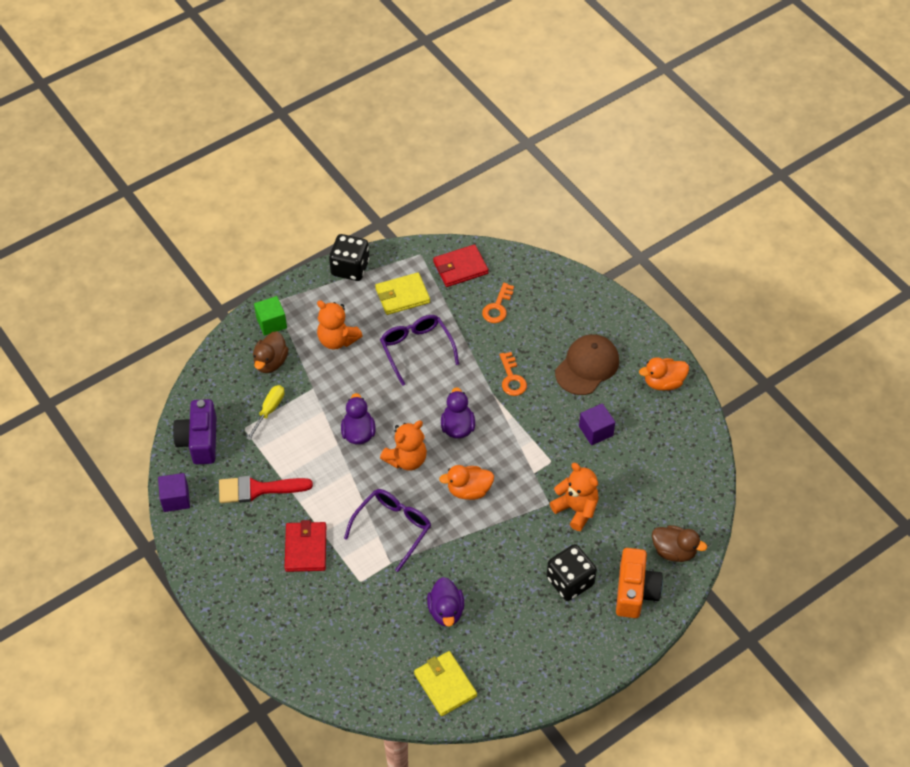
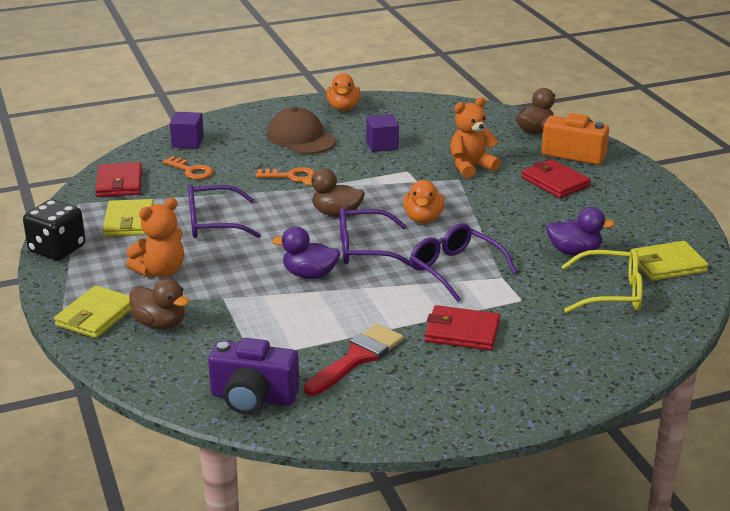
camera: 75 degrees left, 25 degrees down
purple cube [158,473,190,512] -> purple cube moved to [170,112,204,149]
red brush [219,476,313,503] -> red brush turned 150 degrees counterclockwise [304,324,404,396]
yellow screwdriver [246,385,285,440] -> none
green cube [254,296,287,336] -> yellow wallet [54,285,131,338]
orange teddy bear [380,421,427,471] -> purple glasses [340,207,412,267]
purple duck [441,387,475,439] -> brown duck [303,168,365,217]
black dice [546,544,597,601] -> red wallet [521,159,591,198]
none -> yellow glasses [561,249,643,313]

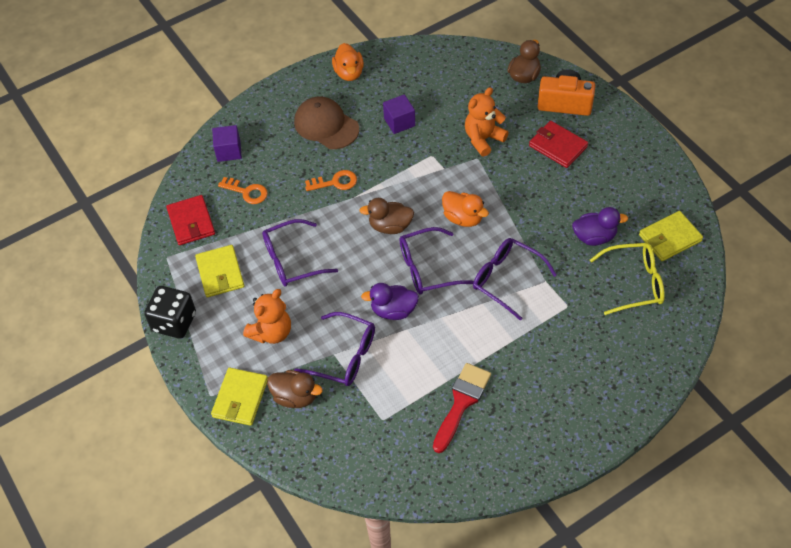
camera: 10 degrees left, 25 degrees up
purple camera [208,338,299,414] -> none
orange duck [404,180,444,223] -> orange duck turned 45 degrees counterclockwise [442,191,489,227]
red wallet [425,305,500,351] -> none
none -> purple glasses [294,312,375,386]

